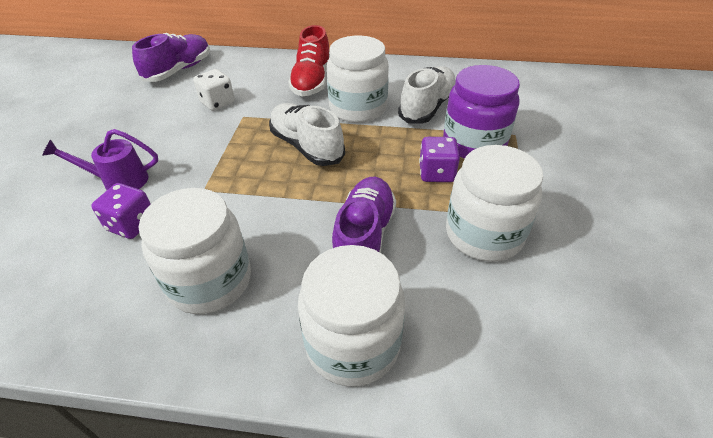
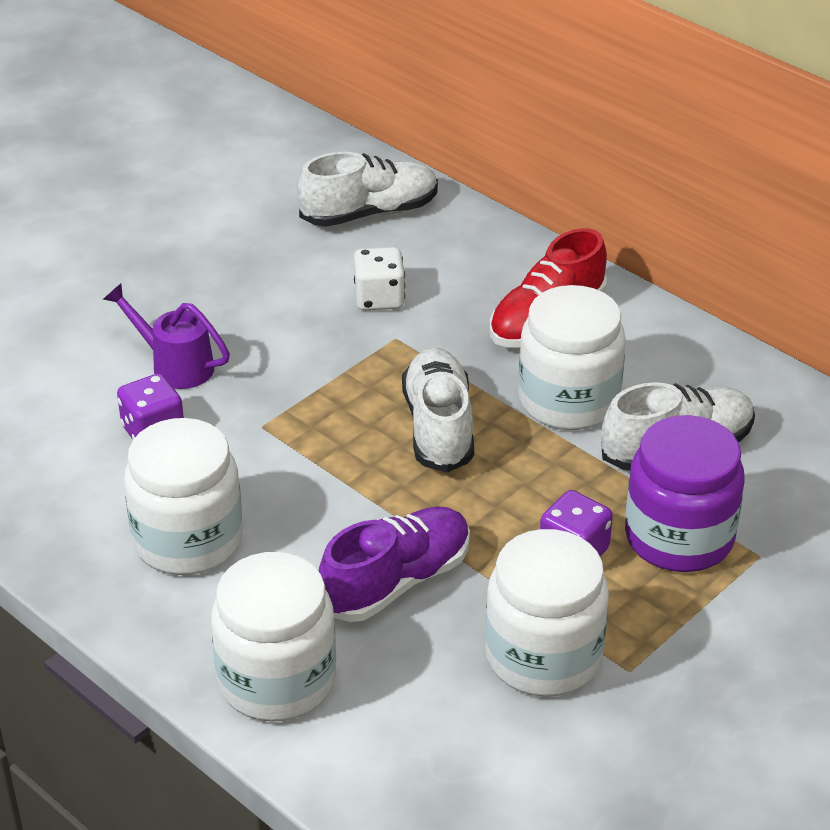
camera: 35 degrees right, 5 degrees down
purple shoe [132,33,210,82] -> white shoe [297,152,438,227]

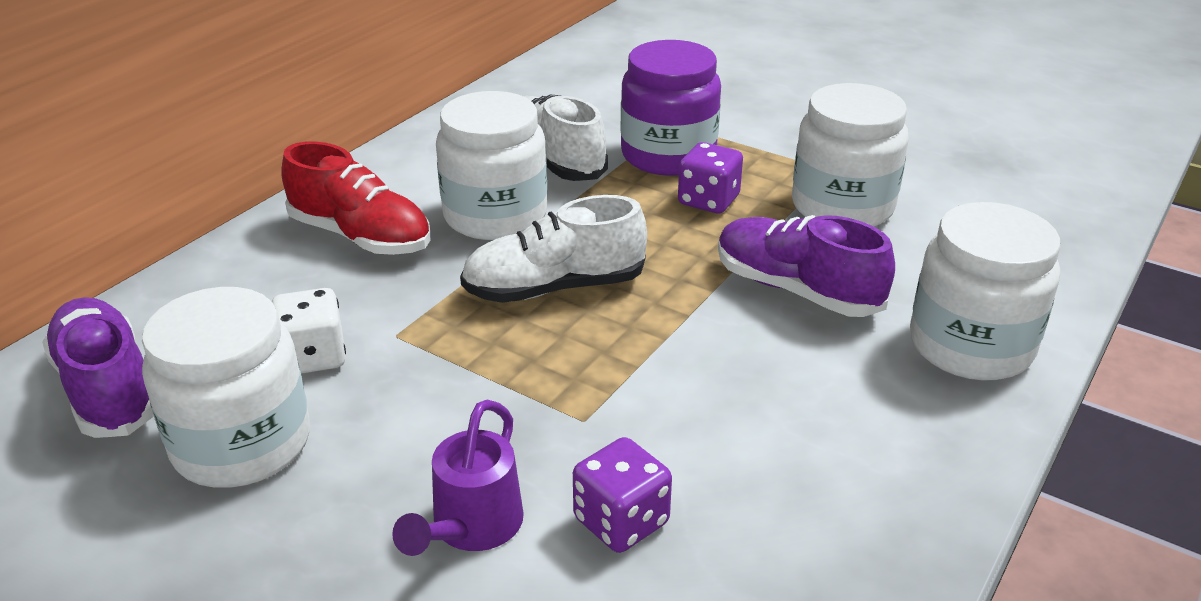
camera: 100 degrees left, 5 degrees down
white jar [124,418,243,575] -> white jar moved to [142,287,310,488]
white shoe [297,152,438,227] -> purple shoe [42,297,154,438]

